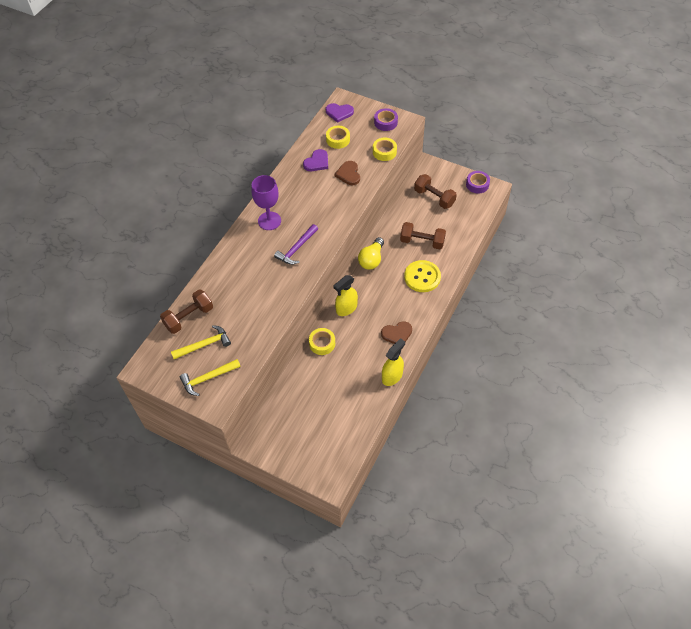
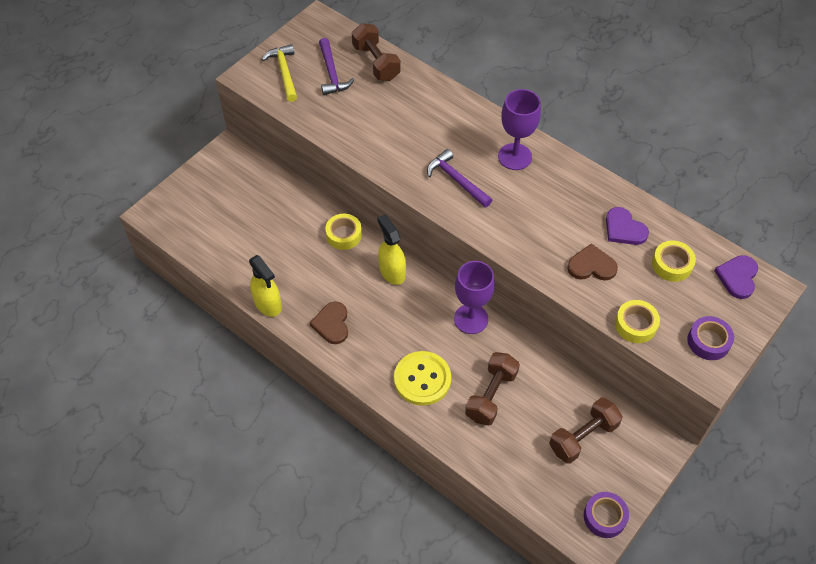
camera: 100 degrees right, 0 degrees up
yellow hammer [171,325,231,359] -> purple hammer [319,38,354,95]
yellow light bulb [358,237,384,270] -> purple goblet [454,261,495,334]

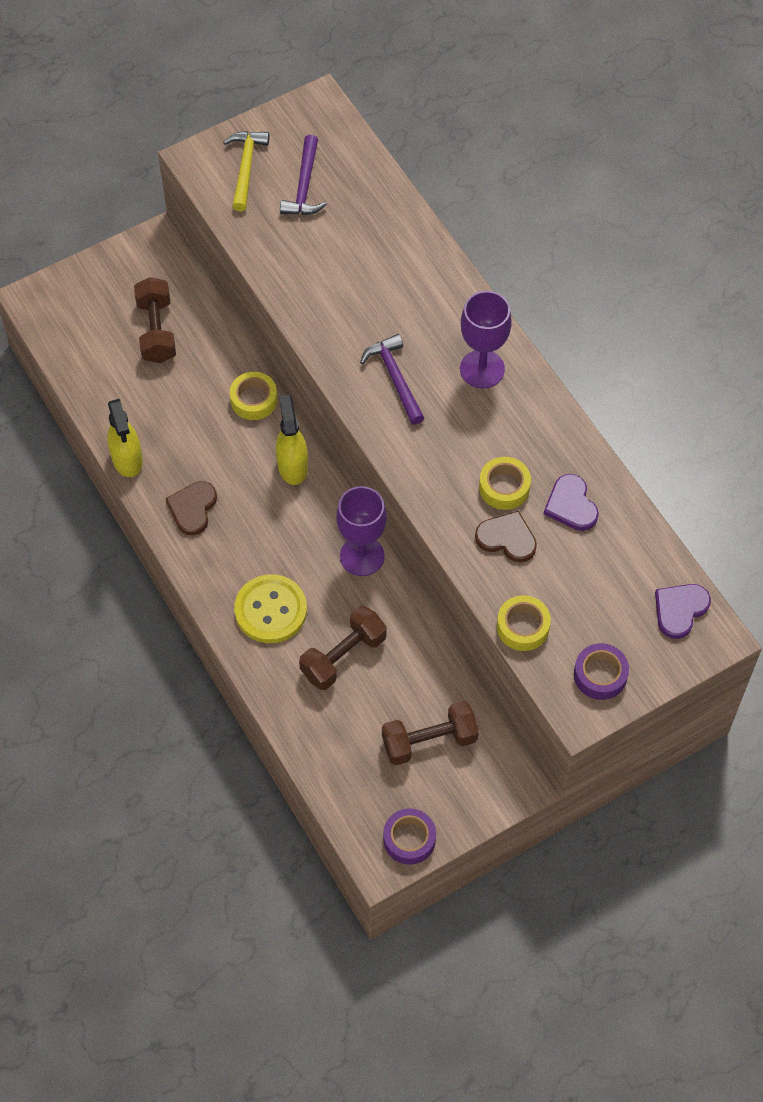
camera: 20 degrees right, 5 degrees up
brown dumbbell [352,23,400,81] -> brown dumbbell moved to [134,277,176,363]
yellow tape [652,241,696,282] -> yellow tape moved to [479,457,531,510]

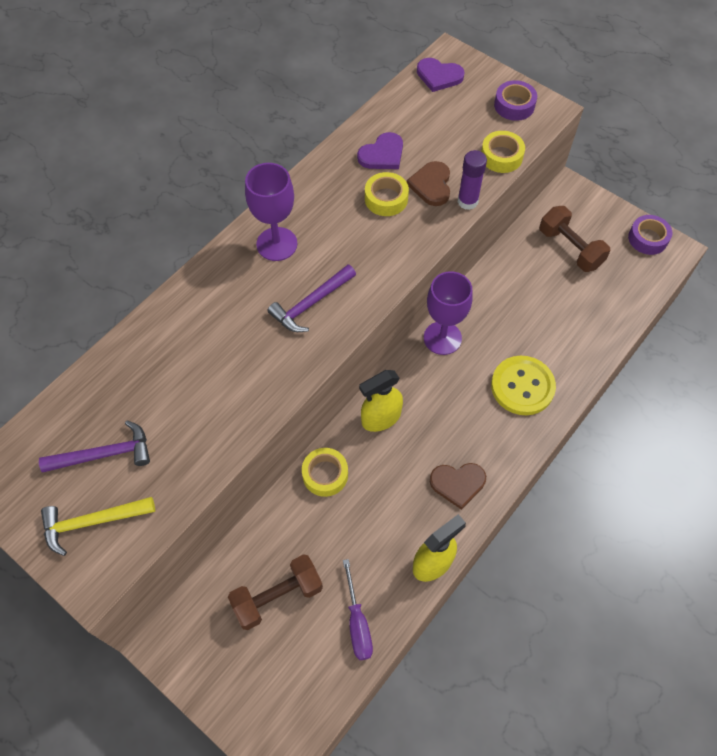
camera: 110 degrees left, 0 degrees up
brown dumbbell [299,606,387,690] -> none
none -> purple screwdriver [343,559,373,660]
none -> purple glue stick [458,150,487,210]

